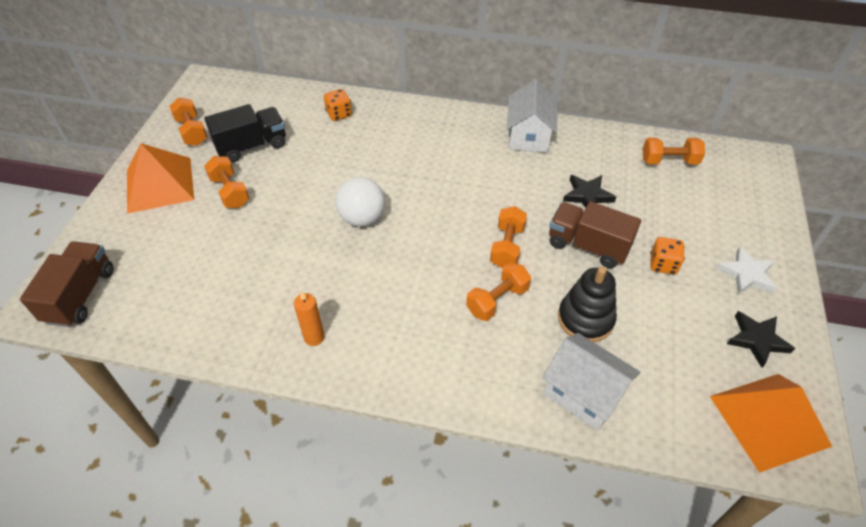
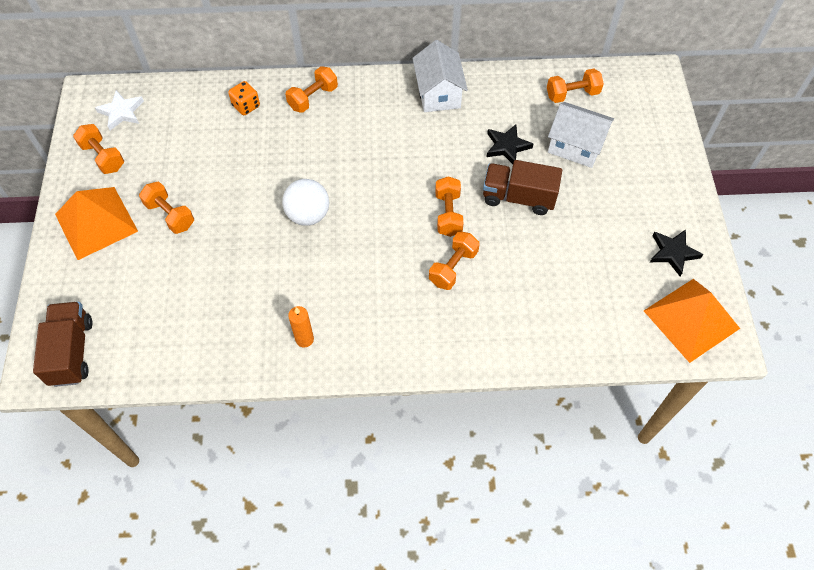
camera: 15 degrees left, 10 degrees up
black truck [205,104,286,163] -> none
white house [542,333,641,431] -> white house moved to [548,102,614,168]
black stacking toy [558,267,617,342] -> none
orange dice [650,237,685,275] -> none
white star [716,247,777,294] -> white star moved to [95,90,144,130]
none -> orange dumbbell [285,66,338,113]

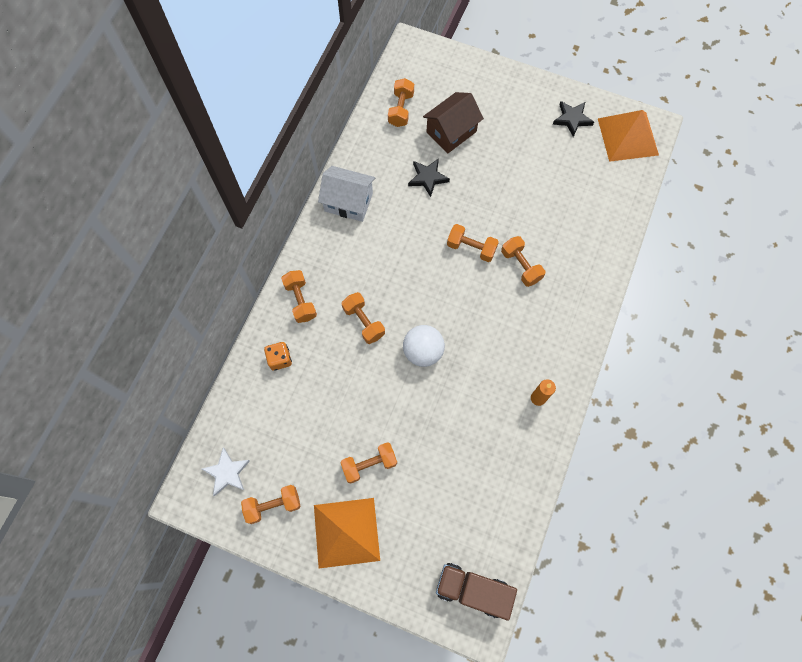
camera: 65 degrees left, 10 degrees up
brown truck [483,160,562,215] -> none
white house [548,102,614,168] -> brown house [423,92,484,153]
none -> orange dumbbell [342,292,385,344]

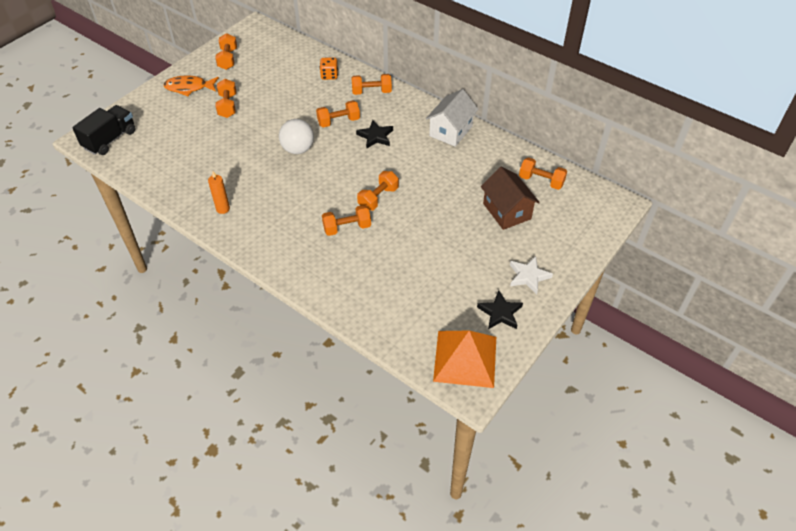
camera: 105 degrees right, 20 degrees down
white star [202,448,250,496] -> white star moved to [510,256,553,294]
orange pyramid [314,498,380,568] -> orange fish [164,75,219,96]
black star [408,159,450,197] -> black star moved to [356,120,393,149]
brown truck [436,563,517,621] -> black truck [72,105,136,155]

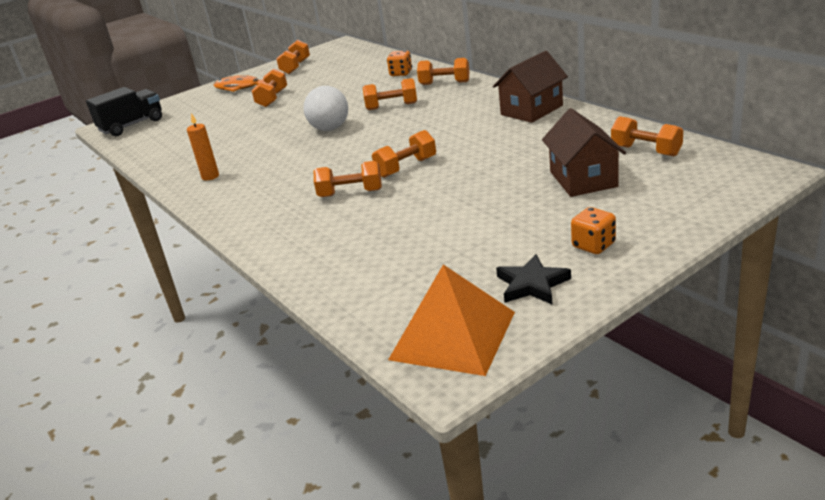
camera: 20 degrees right, 20 degrees down
black star [356,120,393,149] -> none
white house [426,89,479,147] -> brown house [493,51,568,123]
white star [510,256,553,294] -> orange dice [571,207,616,254]

